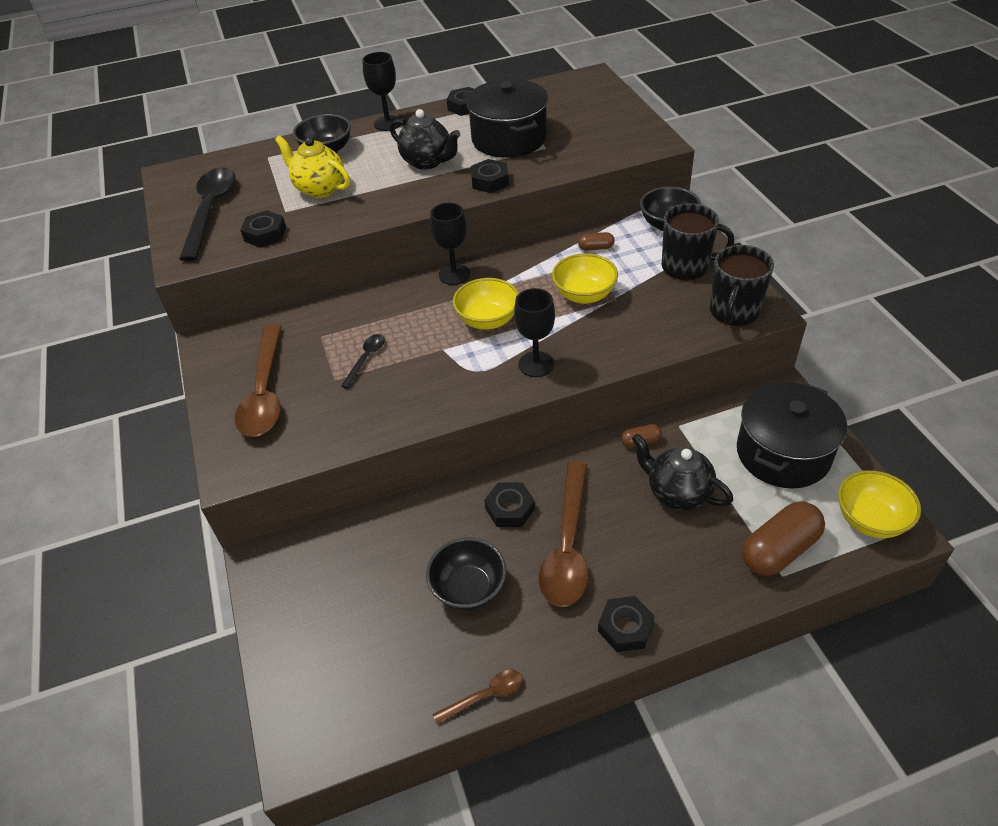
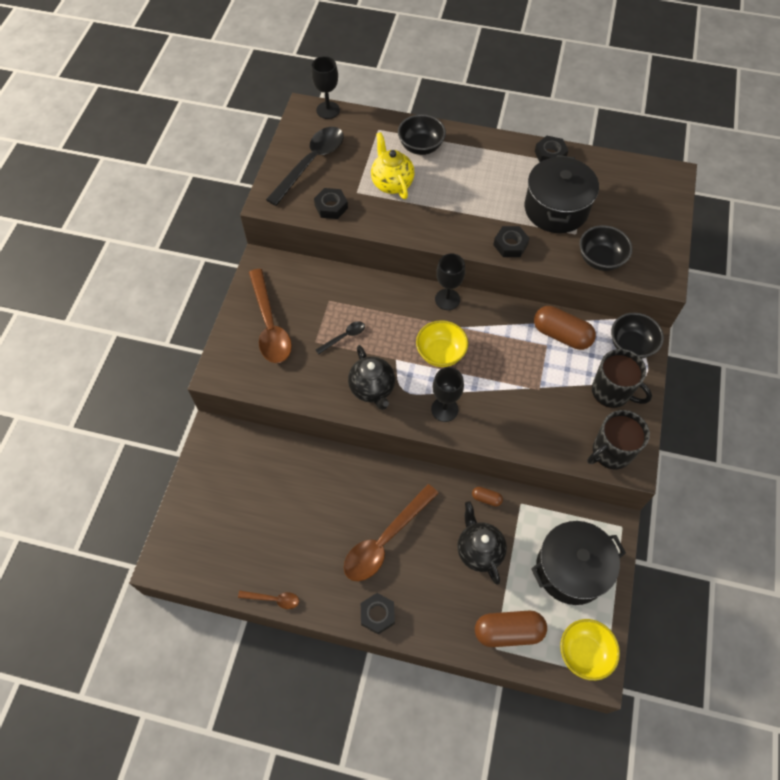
camera: 30 degrees right, 15 degrees up
brown spoon [235,324,282,437] -> brown spoon turned 45 degrees counterclockwise [249,269,292,363]
black goblet [362,52,401,131] -> black goblet moved to [311,56,340,119]
black teapot [390,109,460,170] -> black teapot moved to [348,345,395,410]
black bowl [426,537,506,610] -> black bowl moved to [579,225,632,271]
black nut [484,483,535,527] -> none
yellow bowl [552,253,618,304] -> none
brown capsule [578,232,615,251] -> brown capsule [534,306,596,350], size x2.10

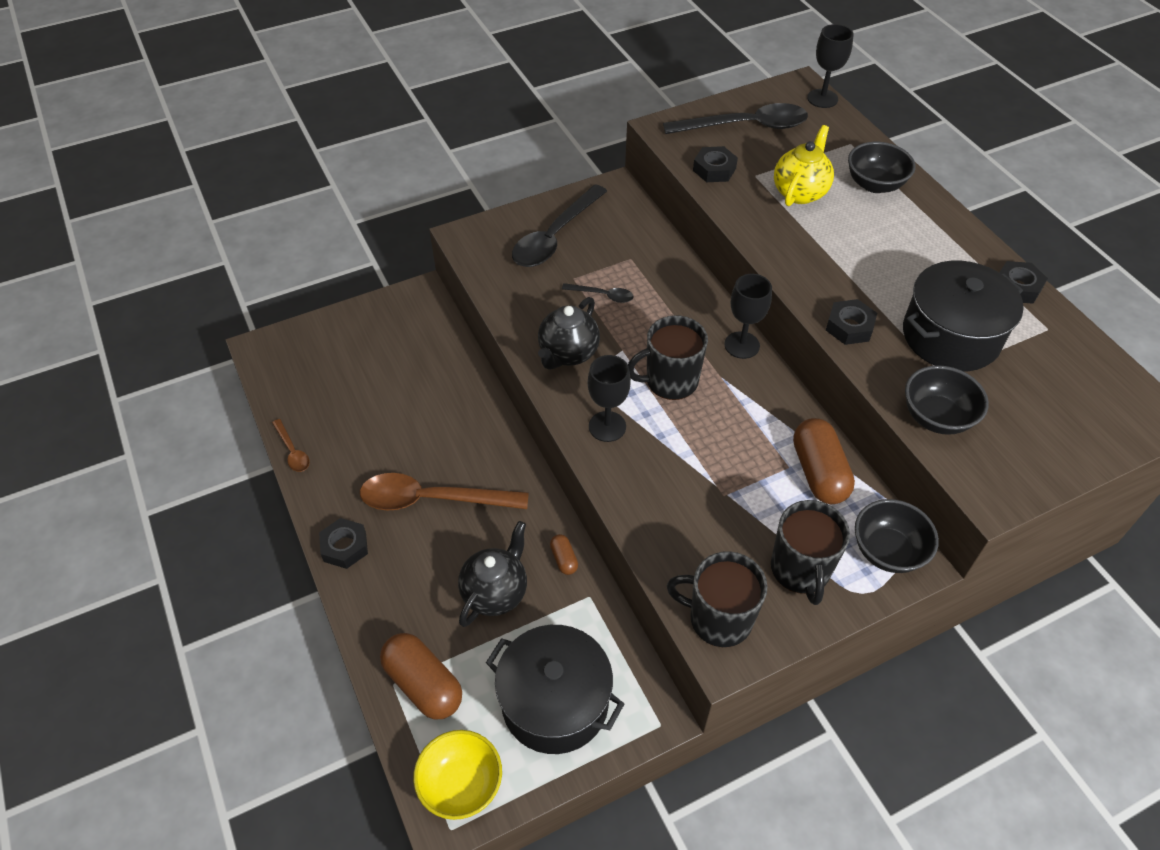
camera: 50 degrees right, 10 degrees down
brown spoon [249,269,292,363] -> black spoon [512,185,607,267]
yellow bowl [416,320,468,367] -> black mug [628,315,708,400]

